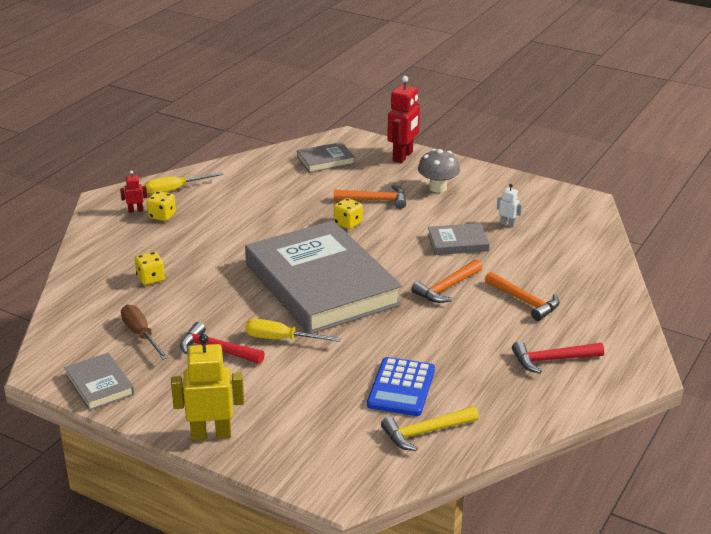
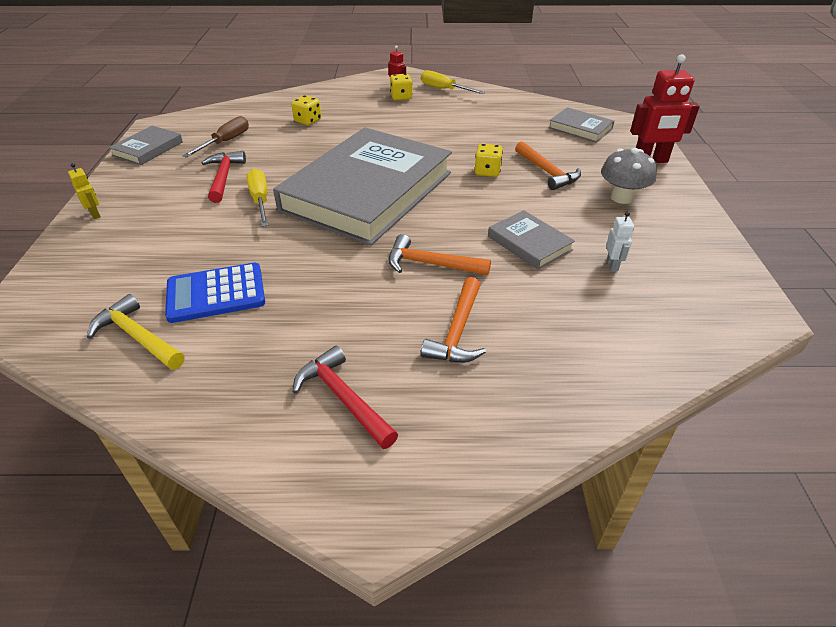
camera: 60 degrees right, 10 degrees up
yellow robot [171,334,244,441] -> yellow robot [68,163,101,219], size x0.48

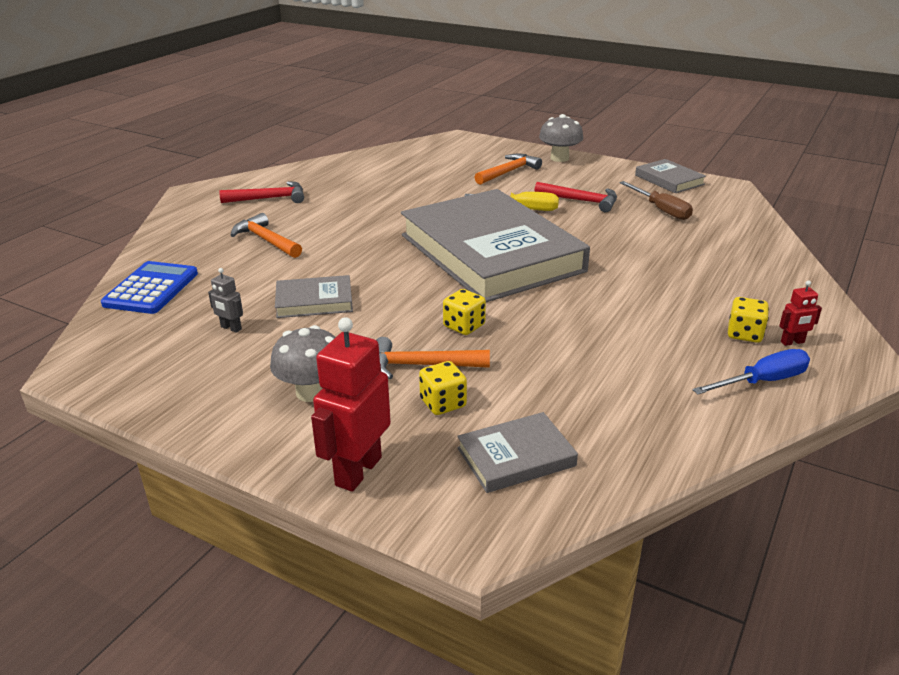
camera: 120 degrees right, 10 degrees down
yellow robot [68,163,101,219] -> grey mushroom [539,114,583,162]
yellow hammer [87,294,185,370] -> none
blue calculator [165,263,265,323] -> blue calculator moved to [101,261,198,314]
yellow dice [291,95,321,125] -> yellow dice moved to [419,361,467,415]
orange hammer [389,234,491,275] -> orange hammer moved to [475,154,542,185]
yellow screwdriver [421,70,485,94] -> blue screwdriver [692,349,810,394]
white robot [606,211,634,272] -> grey robot [208,268,243,333]

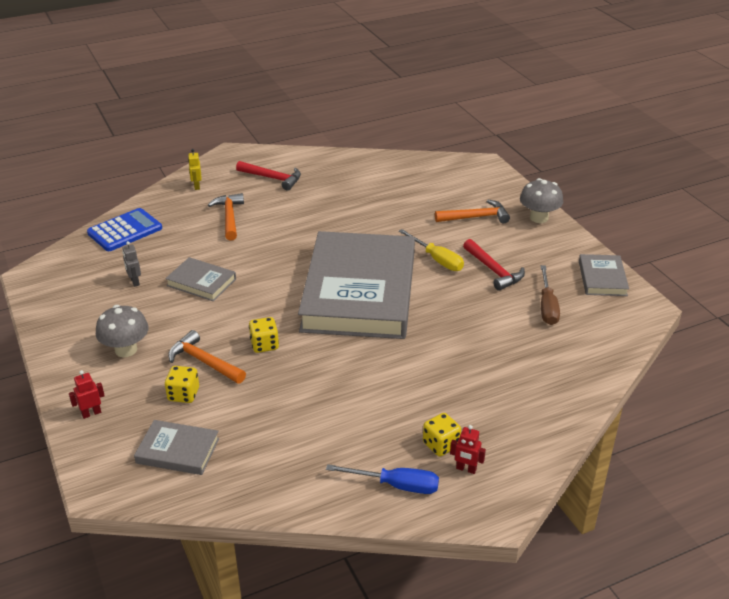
camera: 35 degrees right, 5 degrees up
red robot [311,317,391,492] -> red robot [69,370,105,419], size x0.48
none -> yellow robot [188,149,202,190]

